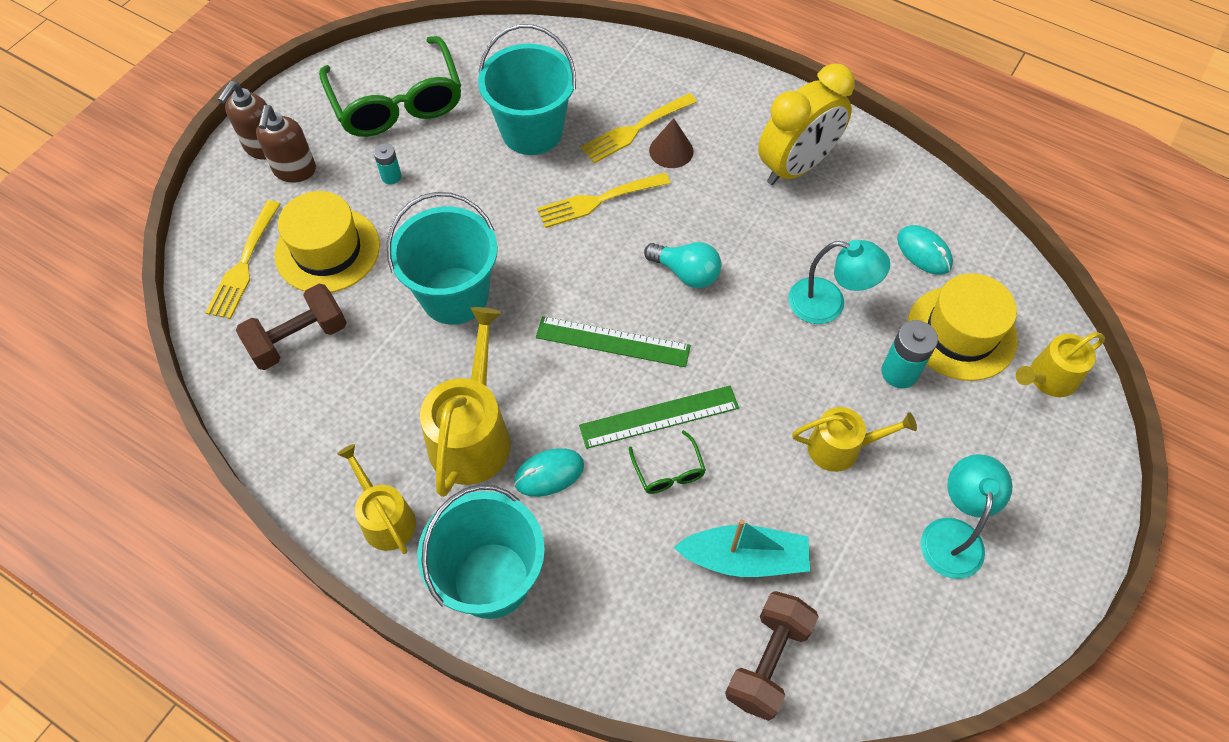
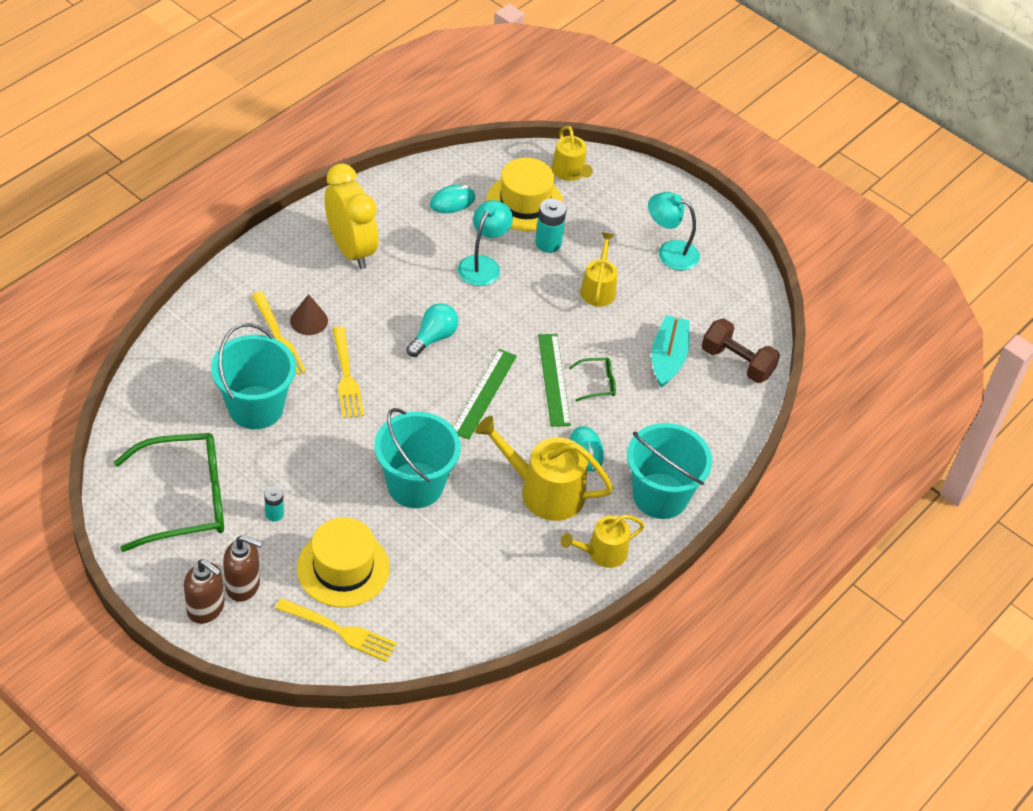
camera: 85 degrees left, 10 degrees down
brown dumbbell [236,284,347,370] -> none

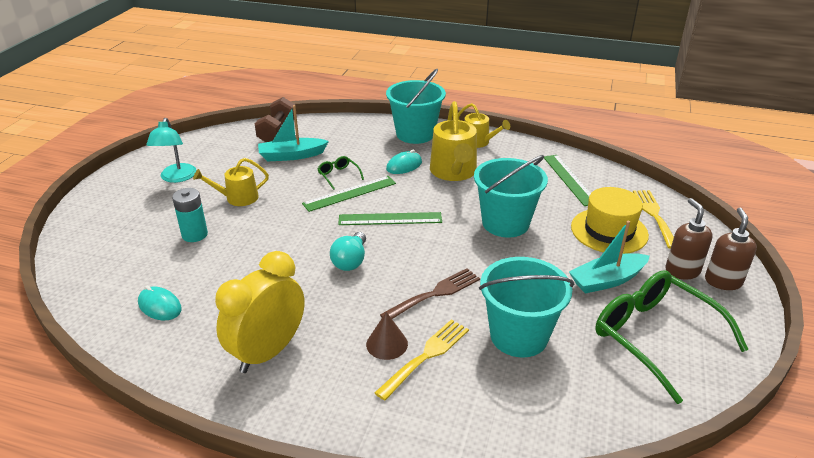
camera: 110 degrees left, 15 degrees down
turquoise battery [264,486,284,521] -> turquoise boat [569,221,650,294]
yellow fork [332,327,364,418] -> brown fork [380,268,480,319]
turquoise light bulb [406,303,459,357] -> turquoise light bulb turned 90 degrees counterclockwise [330,232,366,271]
turquoise lamp [458,200,513,286] -> none
yellow hat [486,158,564,231] -> none
yellow watering can [552,126,593,181] -> none
none -> green ruler [544,155,591,206]

